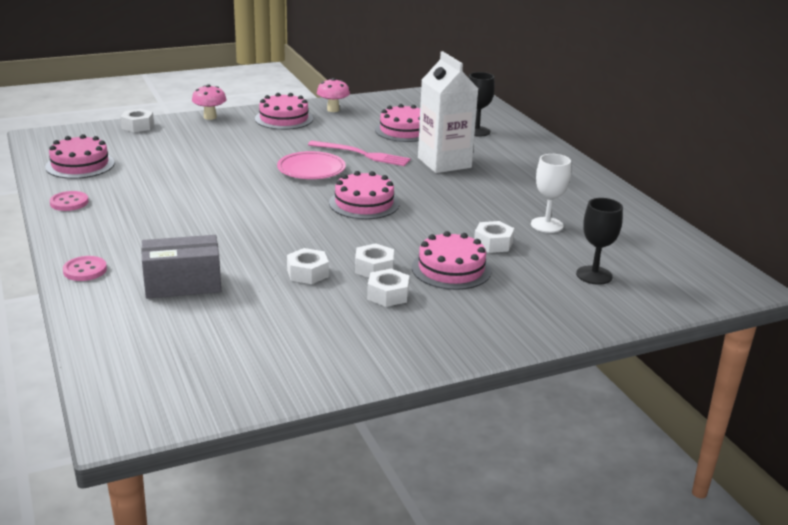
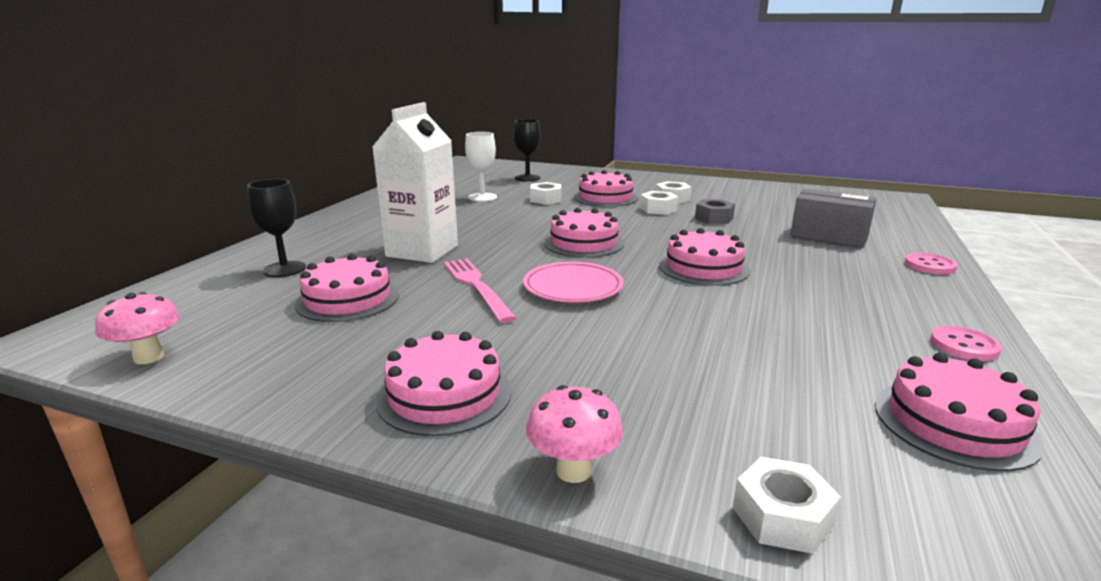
camera: 135 degrees left, 5 degrees down
white nut [287,248,329,284] -> grey nut [695,199,735,224]
pink mushroom [317,78,350,112] -> pink mushroom moved to [95,292,180,364]
none -> pink cake [659,228,750,286]

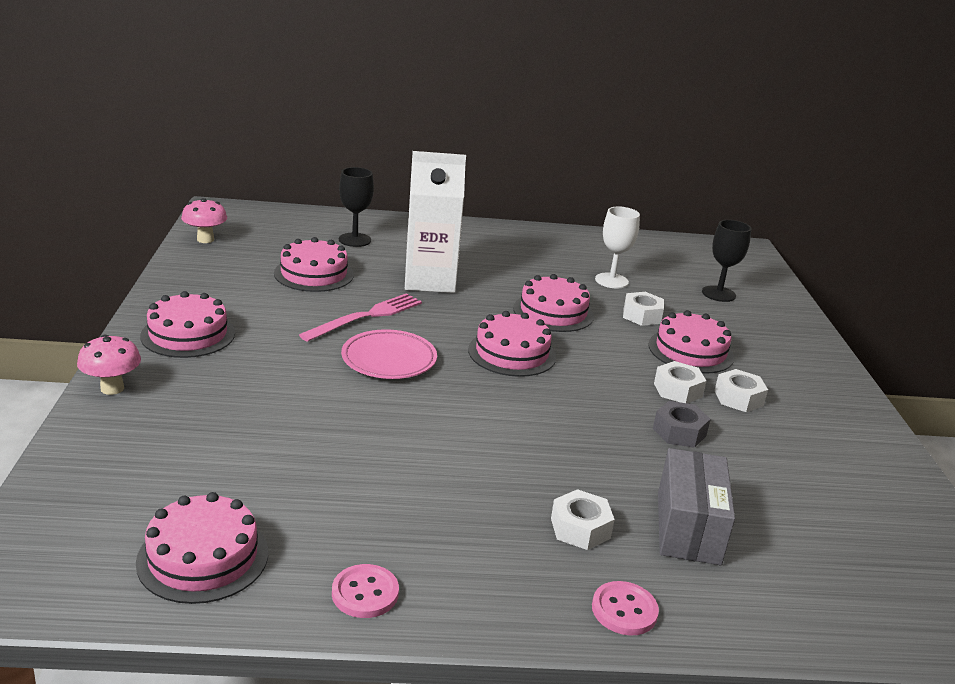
camera: 65 degrees right, 5 degrees up
pink cake [659,228,750,286] -> pink cake moved to [513,274,594,332]
white nut [733,457,841,554] -> white nut moved to [551,489,615,550]

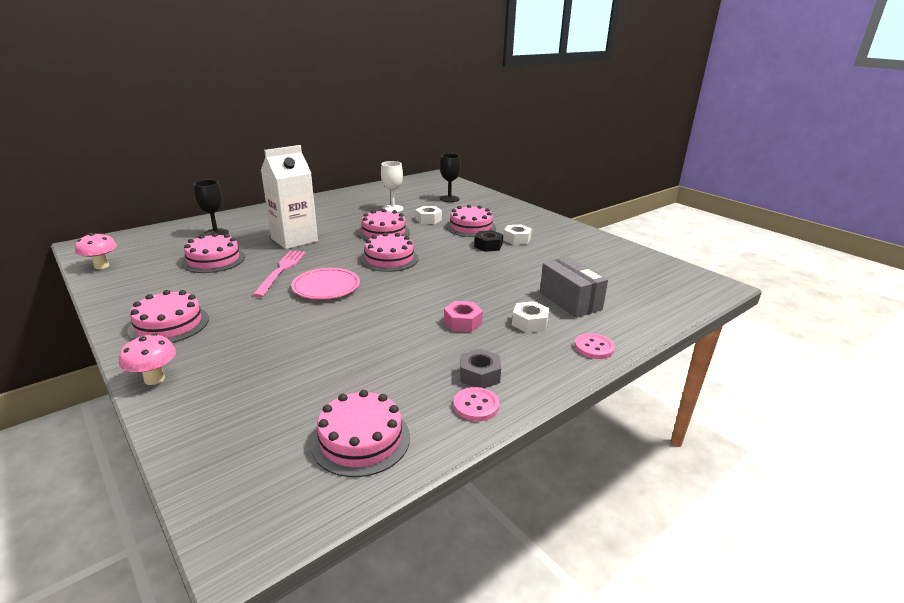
camera: 35 degrees left, 0 degrees up
grey nut [653,401,711,448] -> grey nut moved to [460,349,501,388]
white nut [654,361,706,403] -> black nut [474,230,503,252]
none -> pink nut [444,301,483,332]

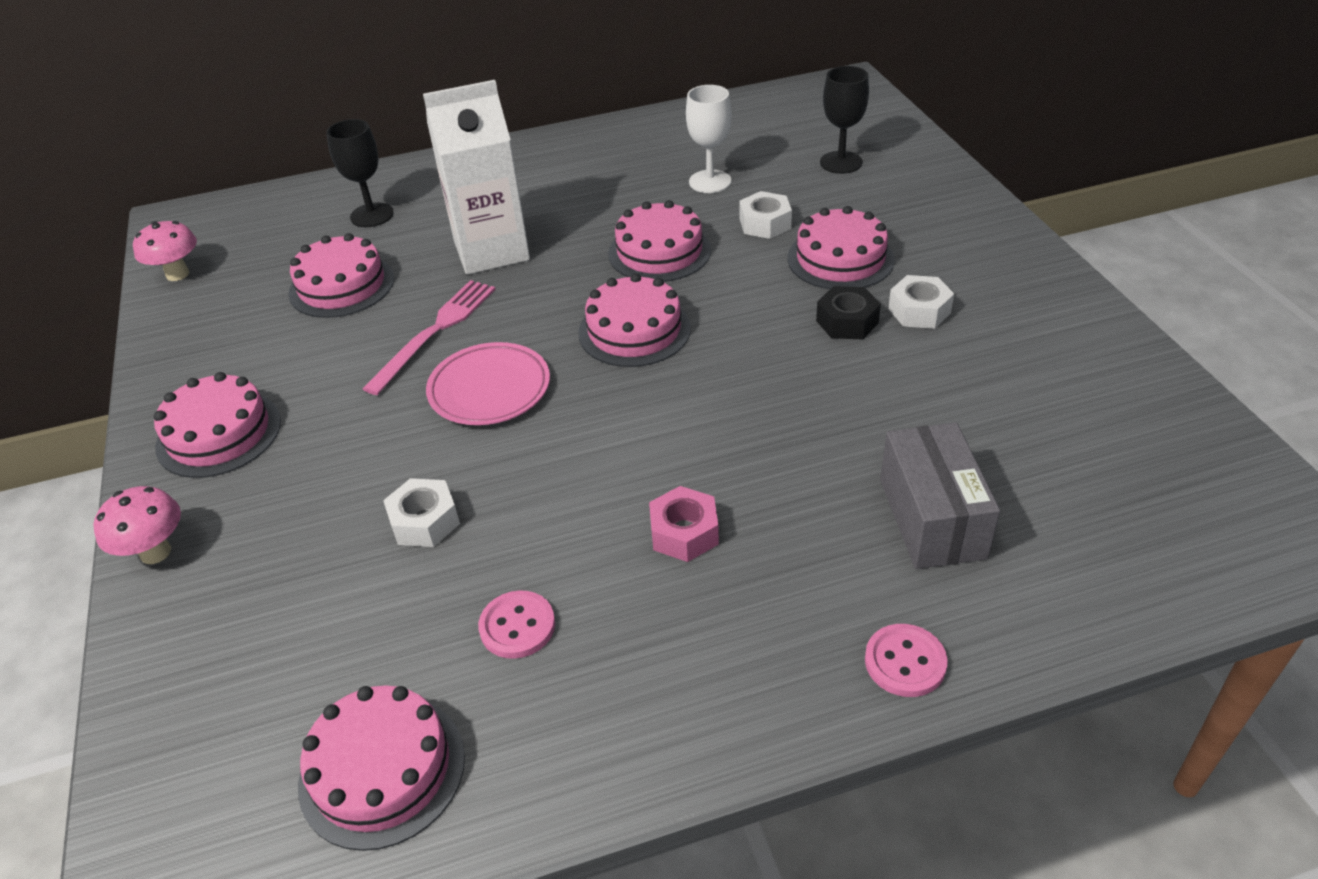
camera: 25 degrees right, 15 degrees up
pink button [453,387,499,421] -> pink button moved to [478,591,555,659]
grey nut [460,349,501,388] -> none
white nut [512,301,549,333] -> white nut moved to [383,478,460,547]

